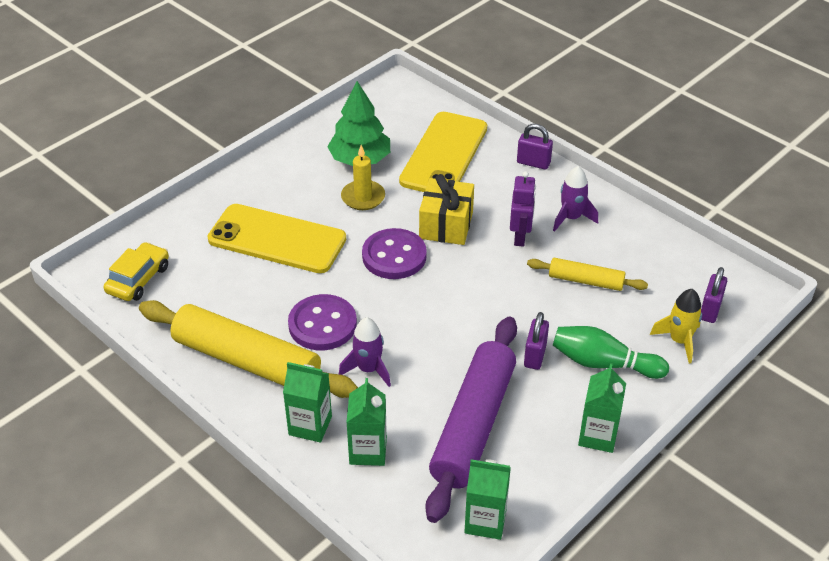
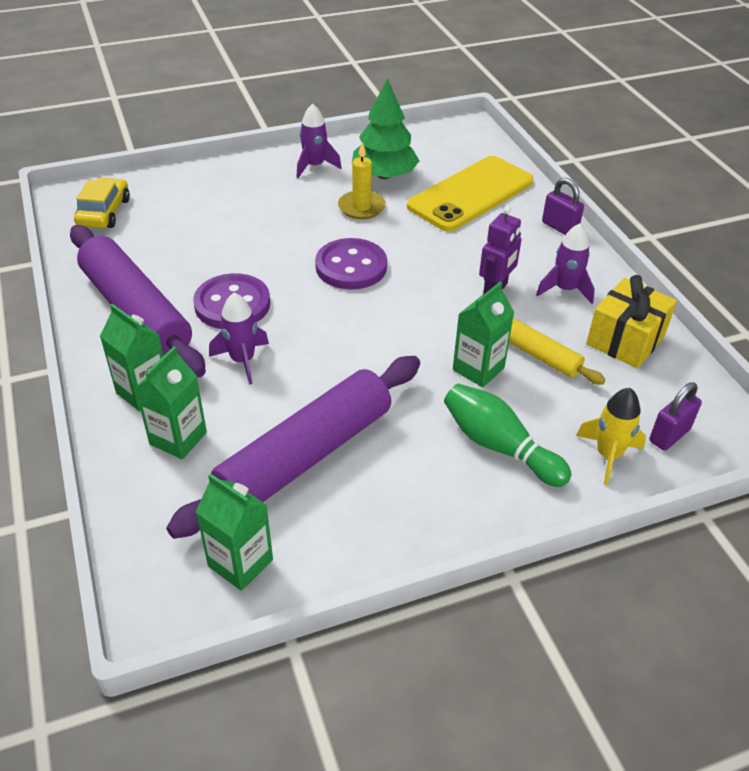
camera: 25 degrees right, 0 degrees up
yellow car [104,242,169,301] -> yellow car turned 45 degrees counterclockwise [74,178,130,228]
yellow rolling pin [139,300,358,398] -> purple rolling pin [70,225,206,378]
yellow phone [207,204,346,273] -> none
yellow gift [419,174,474,245] -> yellow gift moved to [586,275,677,369]
purple padlock [524,312,549,370] -> none
green carton [578,363,626,453] -> green carton moved to [453,281,514,387]
none -> purple rocket [296,104,342,178]

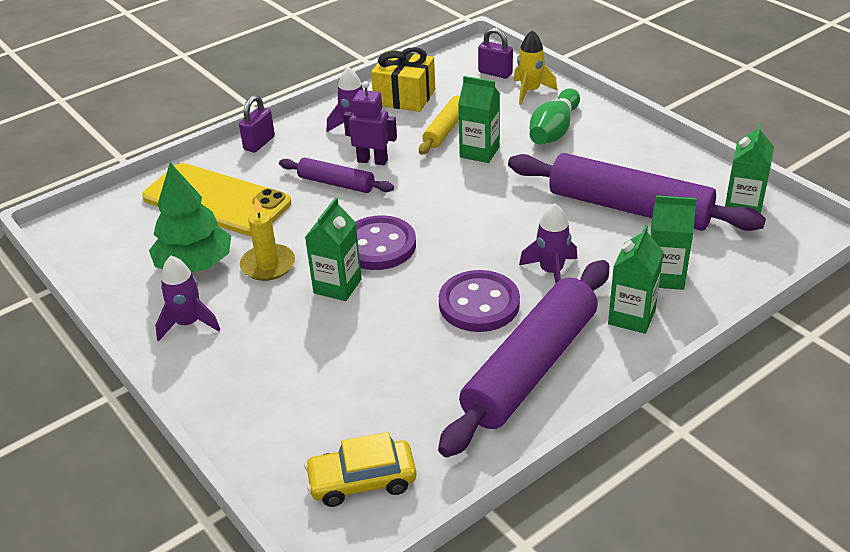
camera: 105 degrees left, 5 degrees down
none -> purple rolling pin [279,158,394,193]
none -> green carton [305,197,362,301]

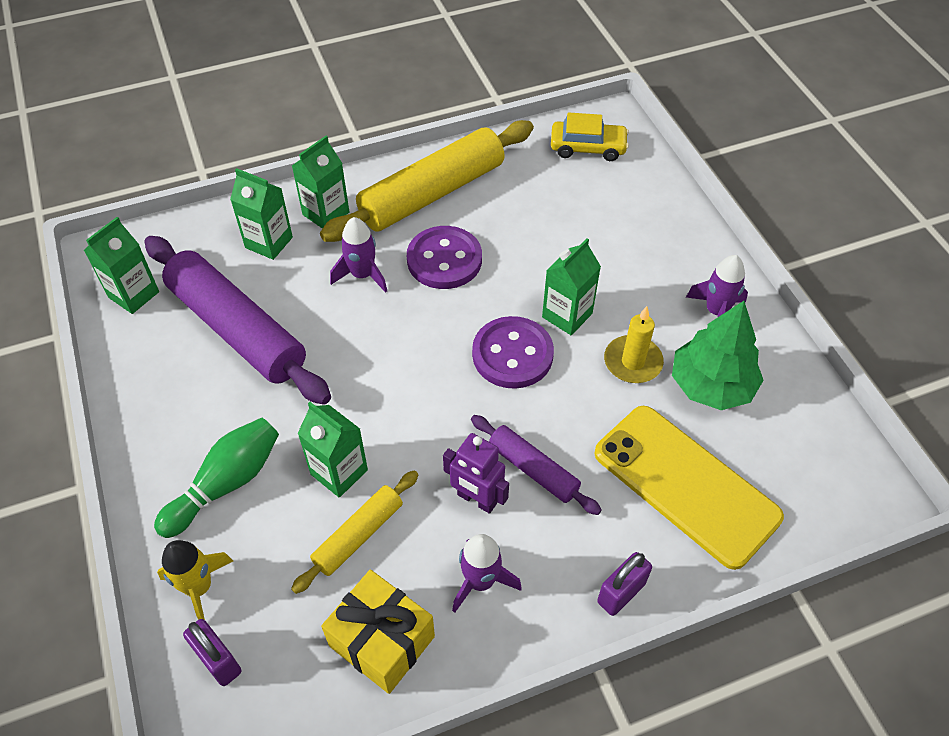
camera: 165 degrees left, 15 degrees up
purple rolling pin [438,260,609,457] -> yellow rolling pin [320,120,534,242]

